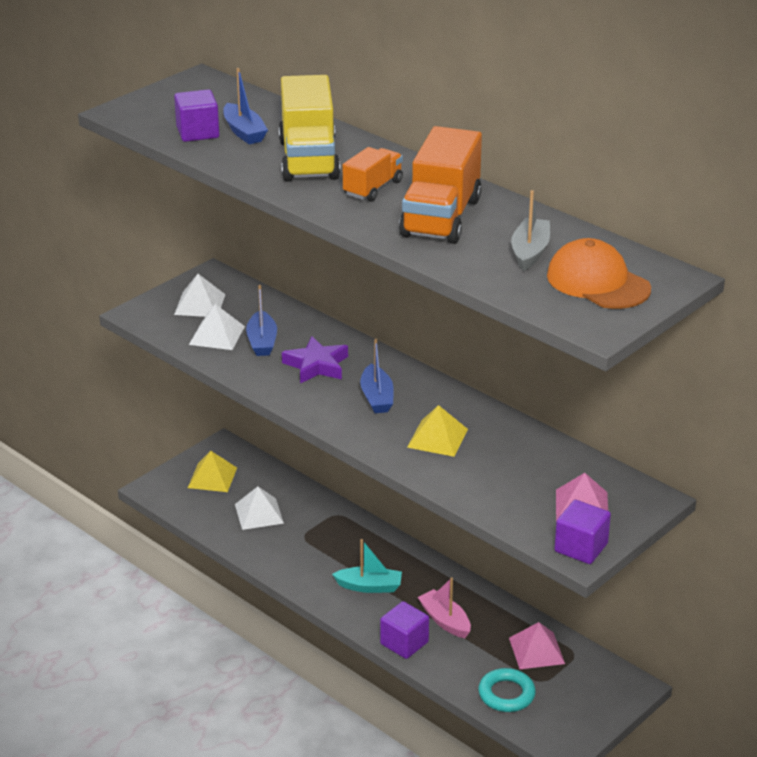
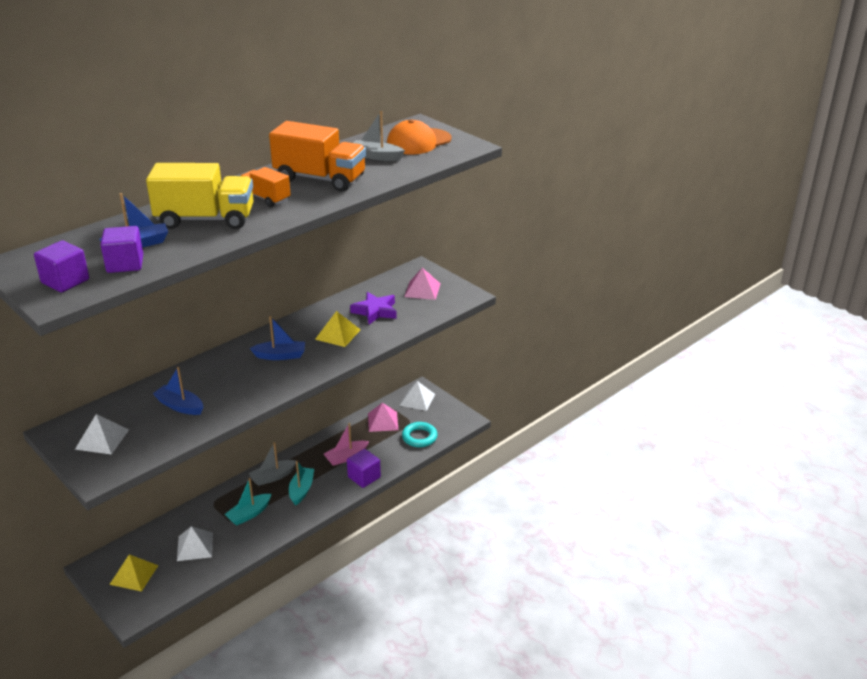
camera: 85 degrees left, 0 degrees up
white pyramid [189,304,245,350] -> white pyramid moved to [400,381,435,411]
blue boat [246,285,277,356] -> blue boat turned 150 degrees counterclockwise [153,367,203,415]
purple star [282,336,348,383] -> purple star moved to [350,292,397,324]
purple cube [555,500,611,564] -> purple cube moved to [34,240,89,292]
none -> turquoise boat [224,478,271,526]
none -> grey boat [248,442,296,486]

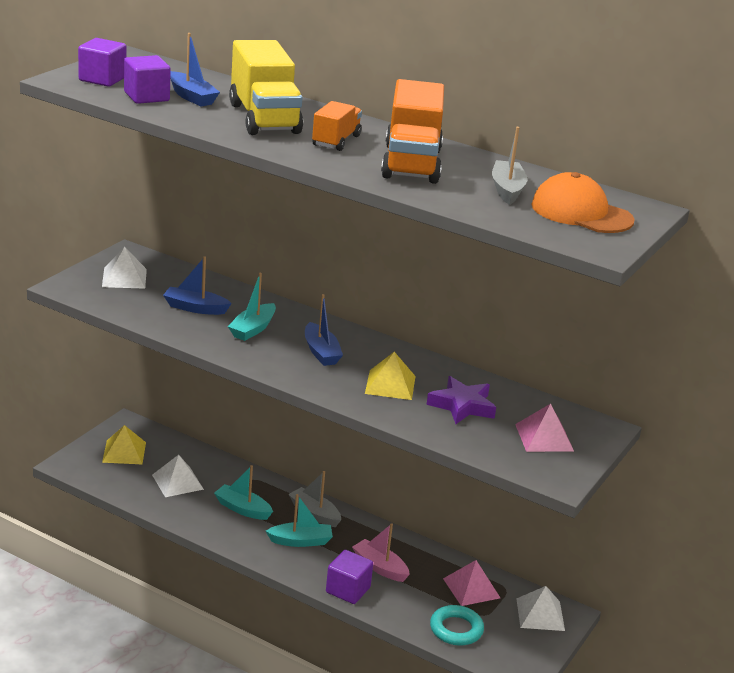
camera: 70 degrees right, 5 degrees down
blue boat [153,367,203,415] -> blue boat turned 90 degrees counterclockwise [163,256,232,315]
none -> turquoise boat [228,273,276,341]

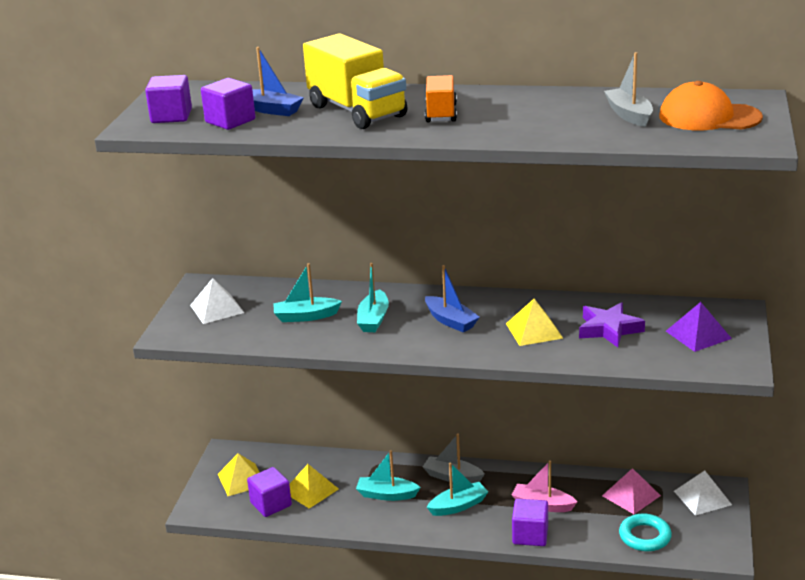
camera: 15 degrees left, 0 degrees up
white pyramid [152,455,204,497] -> yellow pyramid [289,464,339,509]
blue boat [163,256,232,315] -> turquoise boat [273,263,342,322]
orange truck [381,79,444,184] -> none
pink pyramid [515,404,574,452] -> purple pyramid [666,302,732,352]
none -> purple cube [247,467,292,517]

